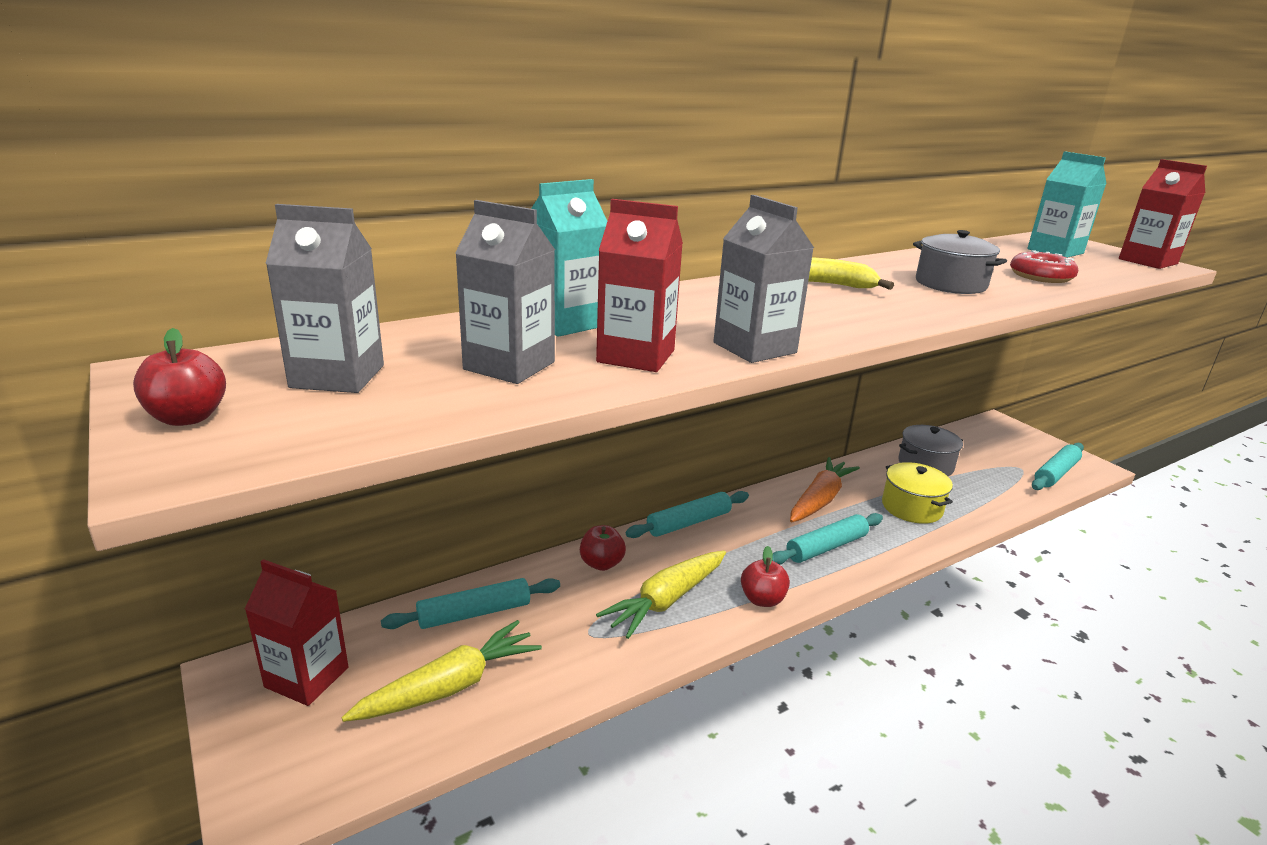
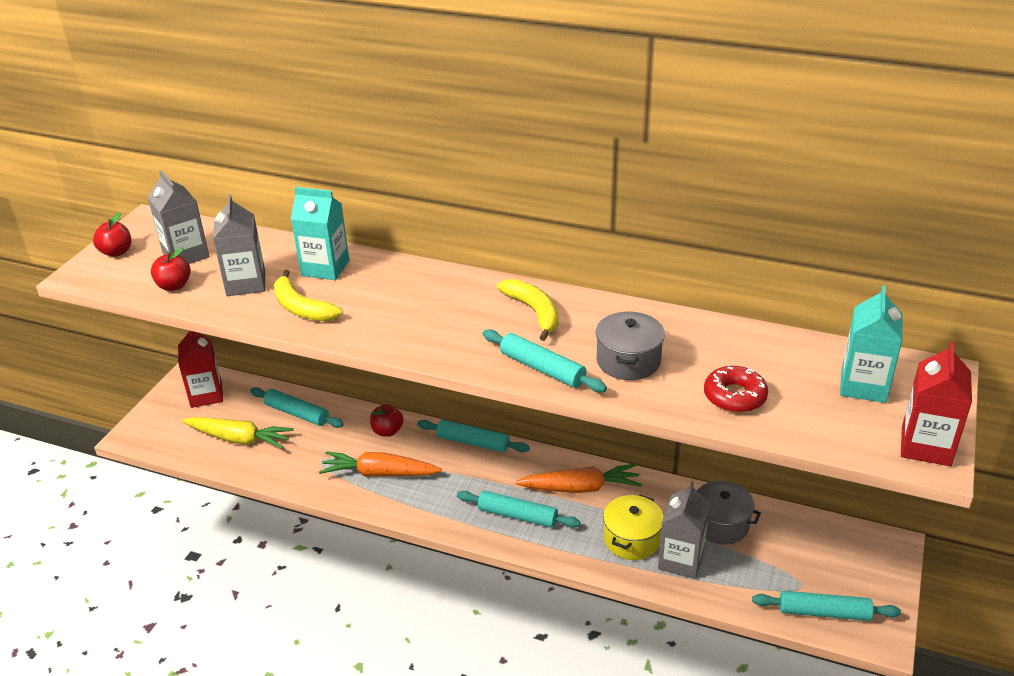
camera: 55 degrees right, 10 degrees up
red carton [596,199,683,372] -> yellow banana [274,270,343,322]
yellow carrot [596,550,726,639] -> orange carrot [319,451,442,477]
grey carton [713,195,814,363] -> grey carton moved to [658,481,710,579]
red apple [741,546,790,607] -> red apple moved to [151,247,191,291]
none -> turquoise rolling pin [483,329,607,392]

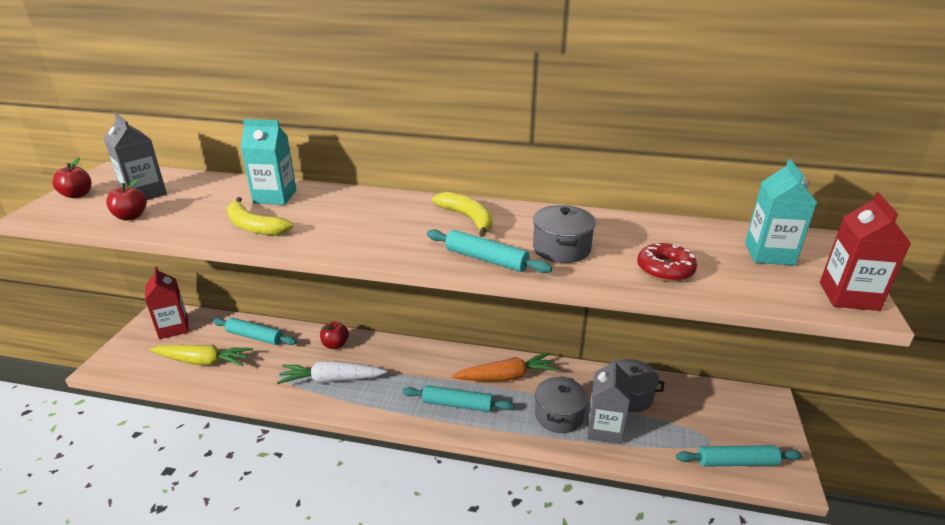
camera: 10 degrees left, 5 degrees down
grey carton [213,194,265,296] -> none
orange carrot [319,451,442,477] -> white carrot [277,361,387,384]
turquoise rolling pin [417,420,530,453] -> none
yellow pot [603,495,664,560] -> grey pot [535,376,588,433]

